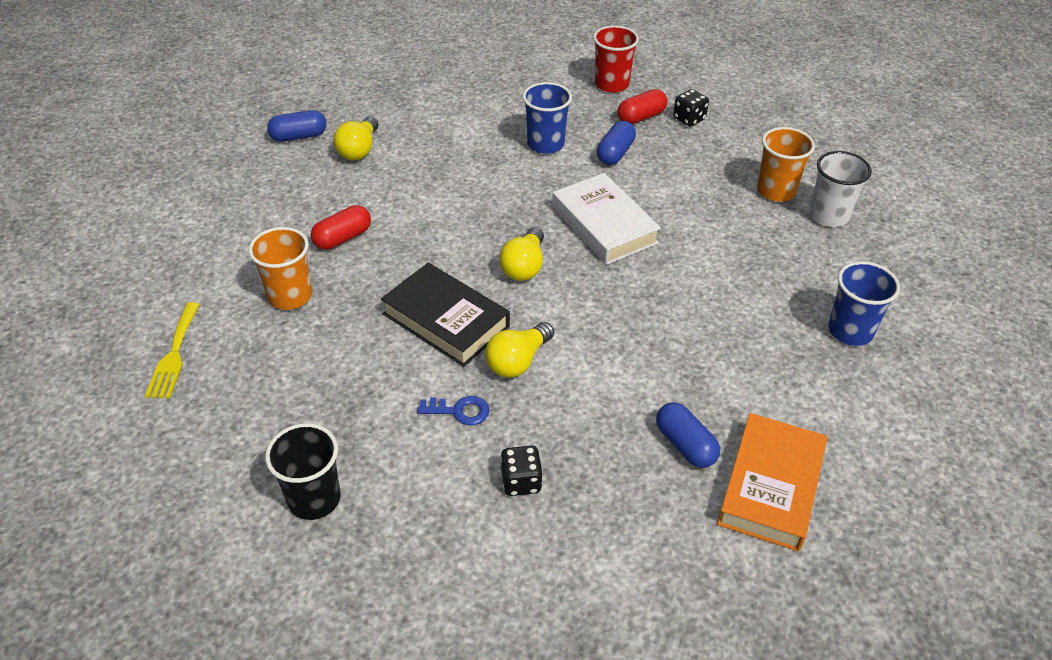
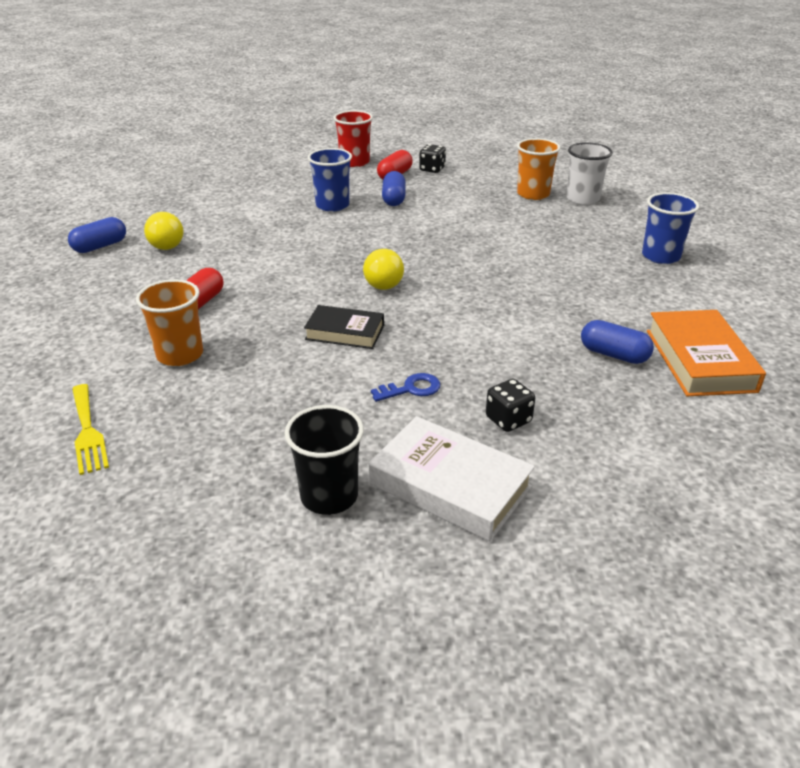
camera: 25 degrees left, 10 degrees down
black book [381,263,510,367] -> black book [304,305,384,349], size x0.65
yellow light bulb [485,322,554,378] -> none
white book [552,173,661,265] -> white book moved to [369,416,535,542]

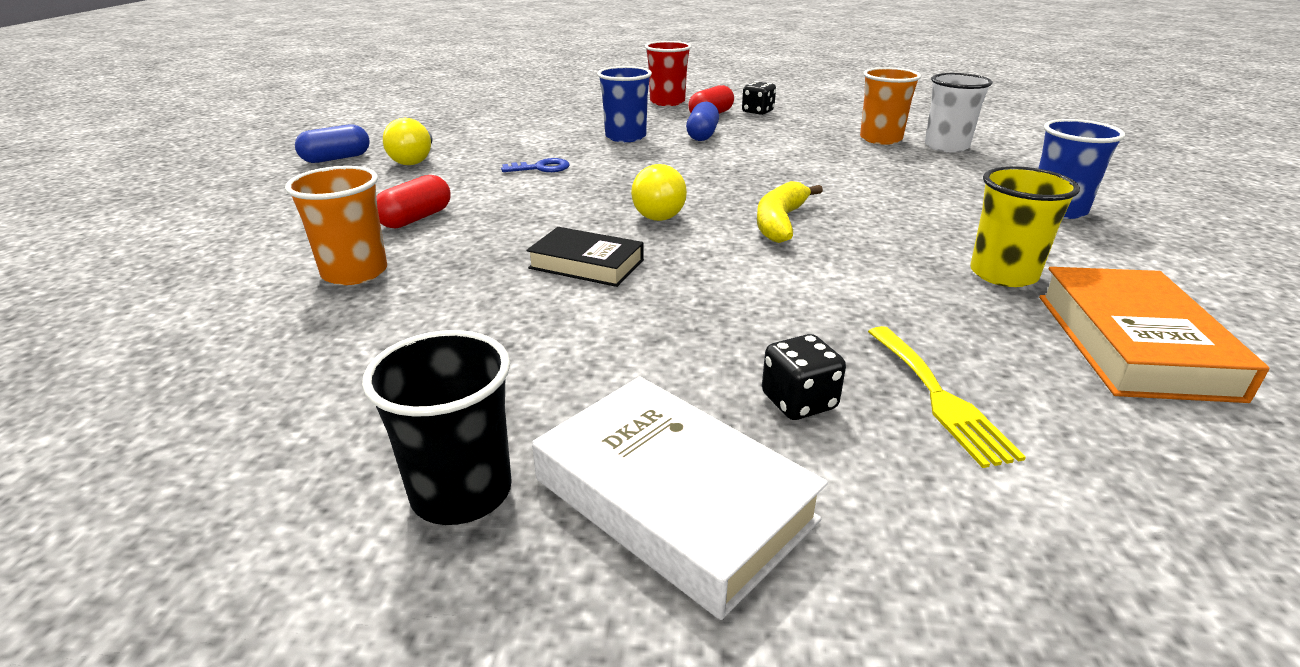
camera: 10 degrees right, 5 degrees down
yellow fork [72,384,109,475] -> yellow fork moved to [868,326,1026,468]
blue key [371,373,440,402] -> blue key moved to [501,158,569,172]
blue capsule [581,320,654,364] -> none
none -> yellow banana [757,181,823,243]
none -> yellow cup [970,166,1080,287]

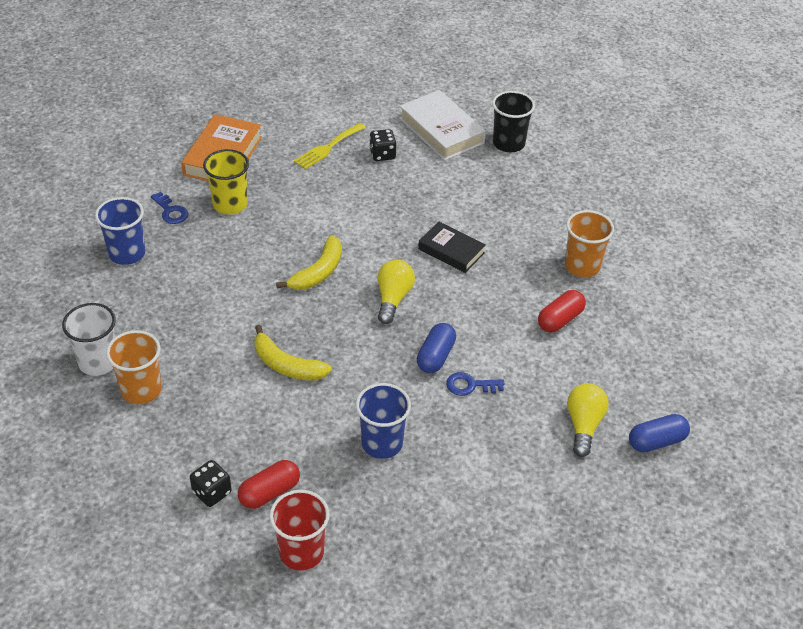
camera: 170 degrees left, 15 degrees up
blue capsule [686,102,719,141] -> blue capsule moved to [417,323,456,373]
yellow fork [868,326,1026,468] -> yellow fork turned 135 degrees counterclockwise [294,123,366,170]
none -> blue key [151,192,188,224]
none -> yellow banana [254,325,332,381]

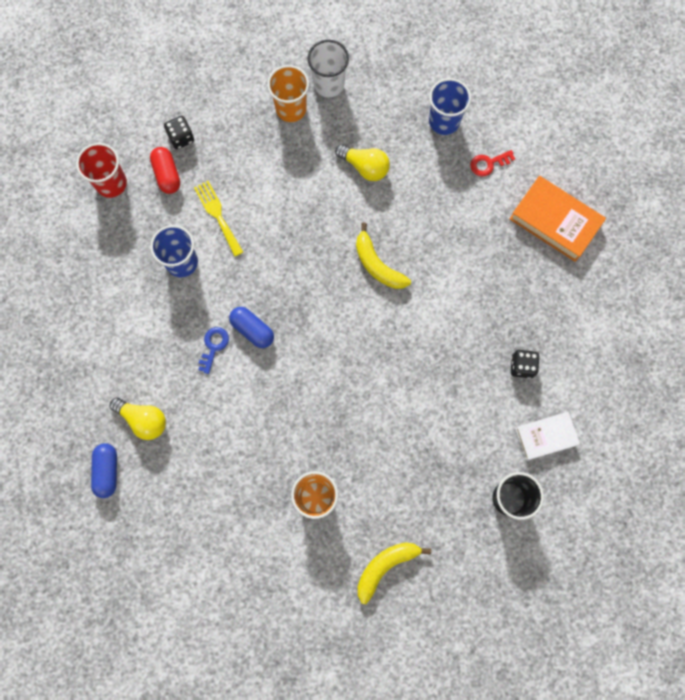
camera: 110 degrees right, 30 degrees up
blue key [151,192,188,224] -> red key [470,150,515,177]
yellow cup [203,149,249,215] -> none
yellow banana [254,325,332,381] -> yellow banana moved to [358,542,431,604]
yellow fork [294,123,366,170] -> yellow fork moved to [194,181,243,257]
yellow light bulb [378,260,415,324] -> yellow light bulb moved to [335,144,390,181]
white book [399,90,486,161] -> white book [515,412,580,461], size x0.65
black book [418,222,486,273] -> none
red capsule [538,290,586,333] -> none

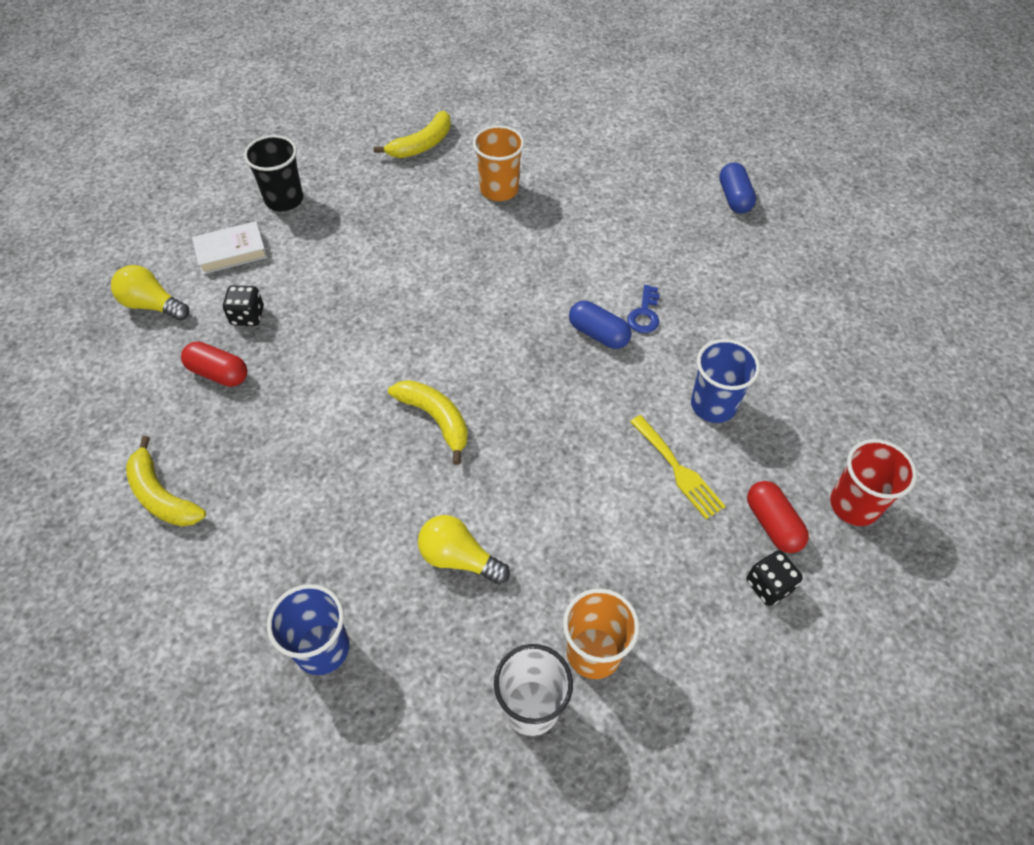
camera: 175 degrees right, 20 degrees down
yellow light bulb [110,398,166,440] -> yellow light bulb moved to [111,265,190,321]
red key [470,150,515,177] -> none
orange book [510,176,606,262] -> yellow banana [126,436,206,527]
none -> red capsule [181,342,247,387]

